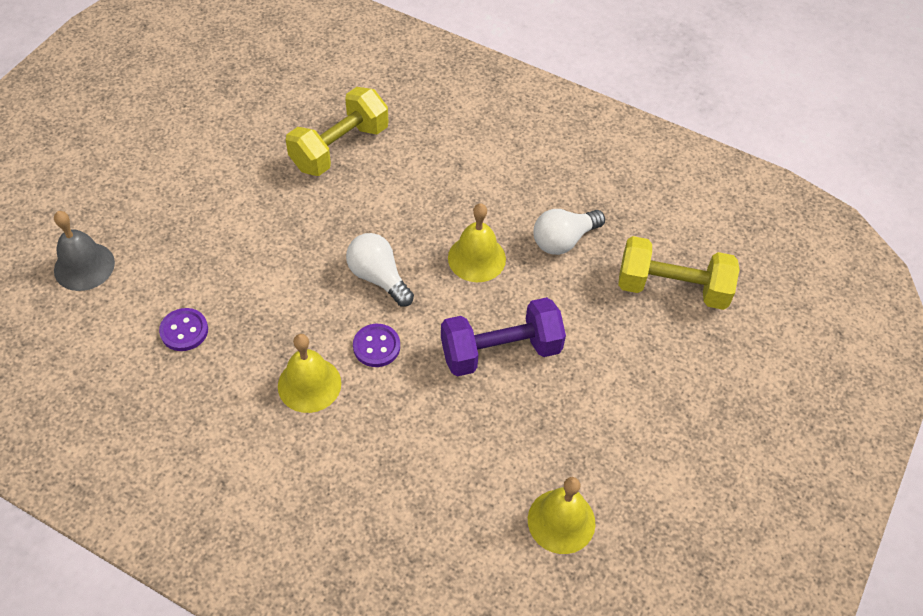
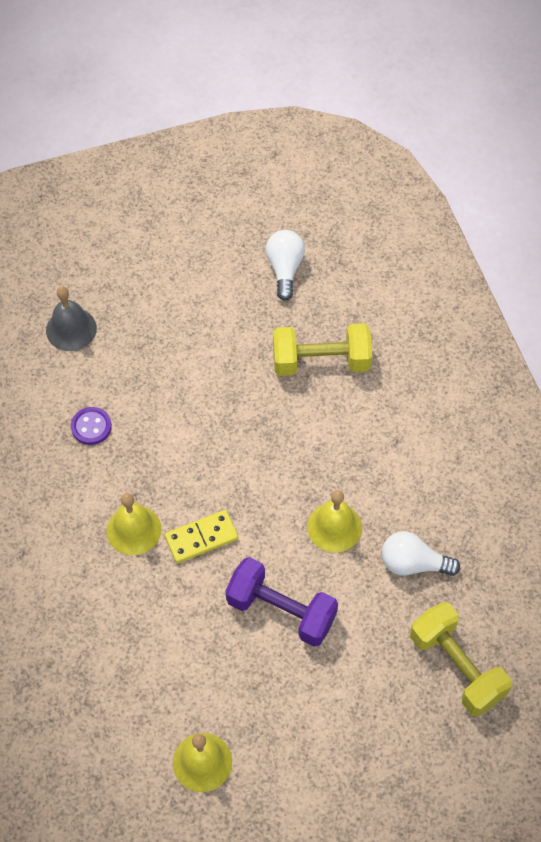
camera: 45 degrees right, 5 degrees up
white light bulb [346,233,414,306] -> white light bulb moved to [266,230,305,301]
purple button [353,324,400,367] -> yellow domino [165,510,238,563]

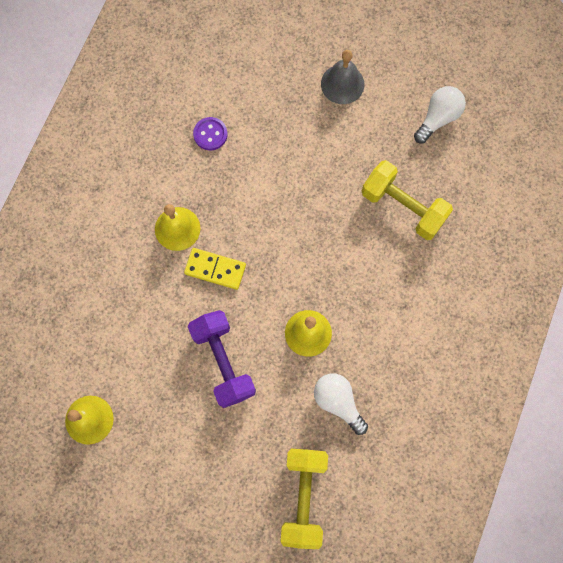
camera: 40 degrees right, 15 degrees up
grey bell [46,287,97,351] -> grey bell moved to [321,50,364,104]

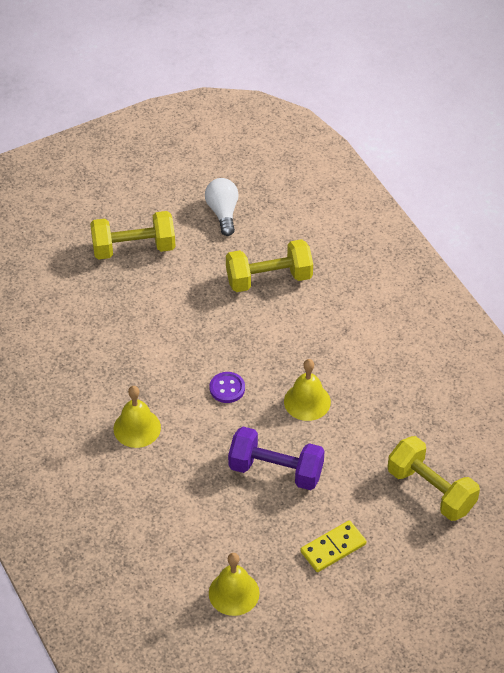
camera: 50 degrees left, 25 degrees down
yellow domino [184,248,246,290] -> yellow domino moved to [300,520,367,572]
purple button [193,117,228,150] -> purple button moved to [210,372,245,403]
white light bulb [314,374,368,435] -> none
grey bell [321,50,364,104] -> yellow dumbbell [90,211,176,259]

